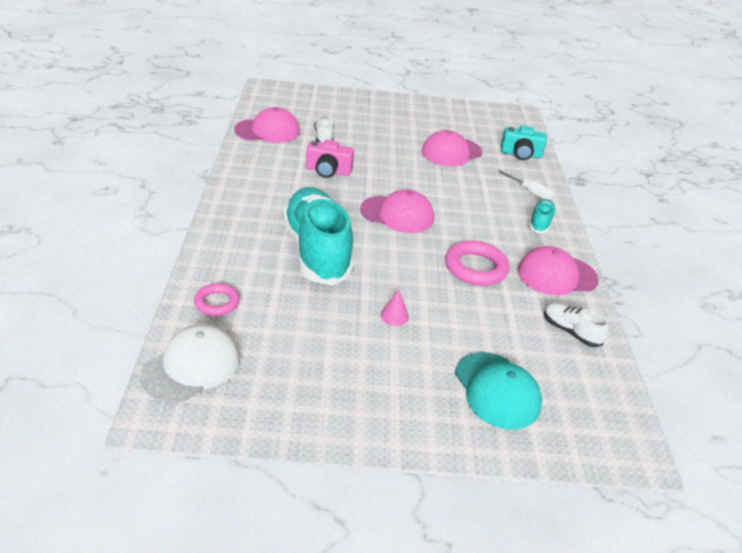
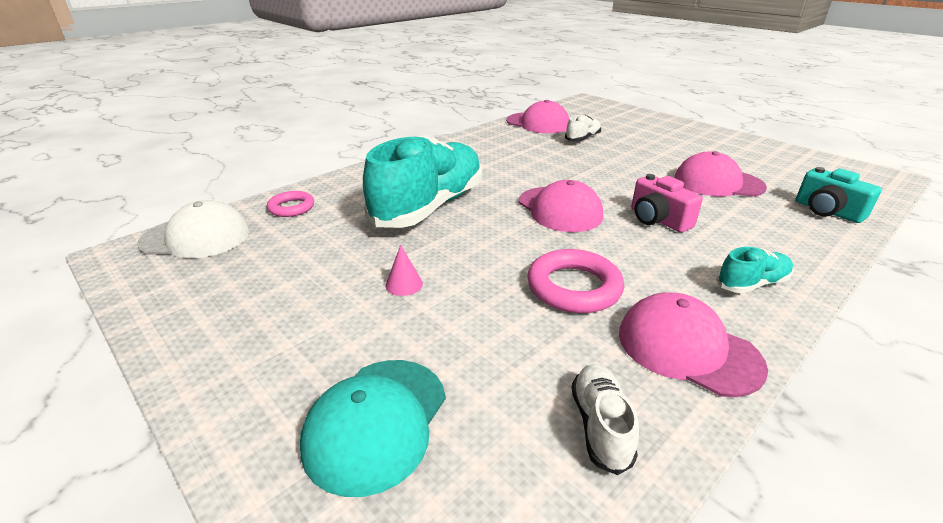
camera: 50 degrees right, 5 degrees down
pink camera [306,140,354,178] -> pink camera moved to [631,174,703,233]
white screwdriver [498,170,554,200] -> none

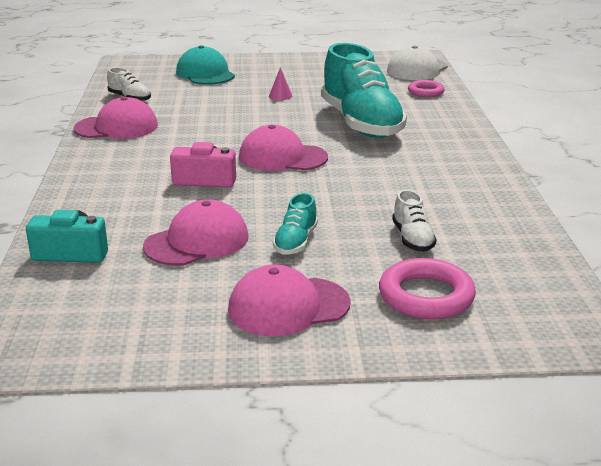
camera: 130 degrees right, 5 degrees down
pink cap [506,100,569,133] -> pink cap moved to [228,264,351,336]
pink ring [527,249,624,313] -> pink ring moved to [379,258,476,319]
turquoise shoe [716,247,793,293] -> turquoise shoe moved to [273,193,318,255]

